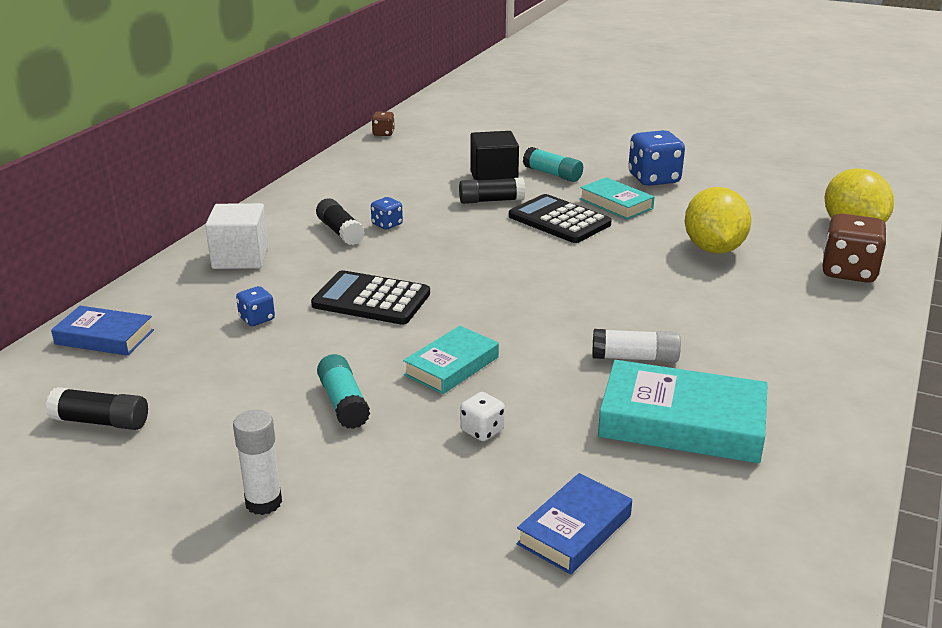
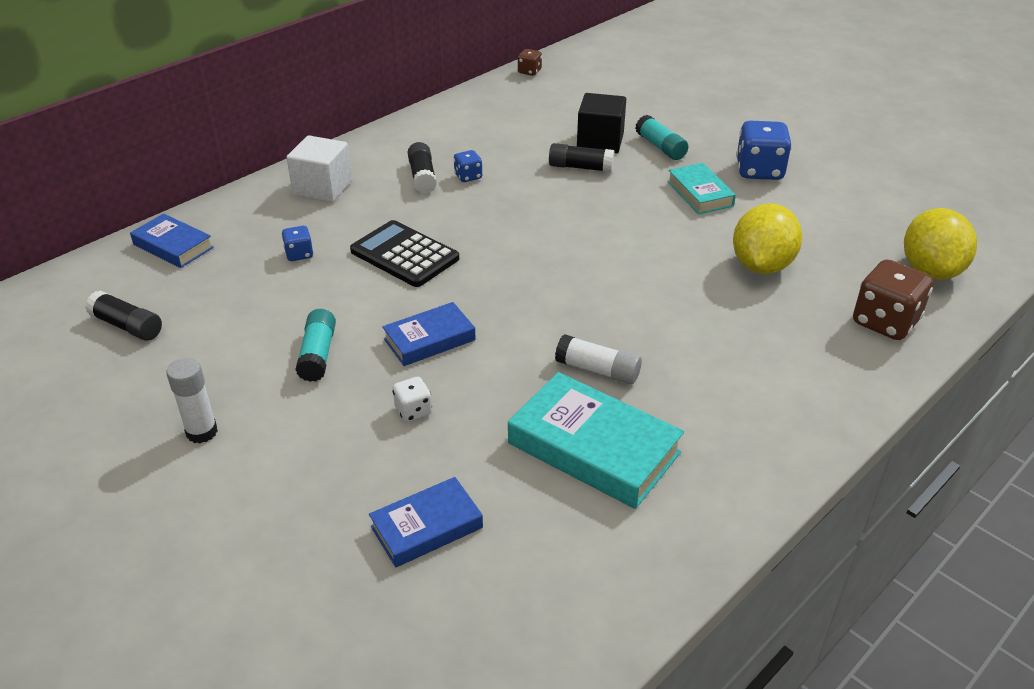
camera: 20 degrees right, 10 degrees up
turquoise book [403,326,499,394] -> blue book [382,302,476,366]
black calculator [509,194,612,243] -> none

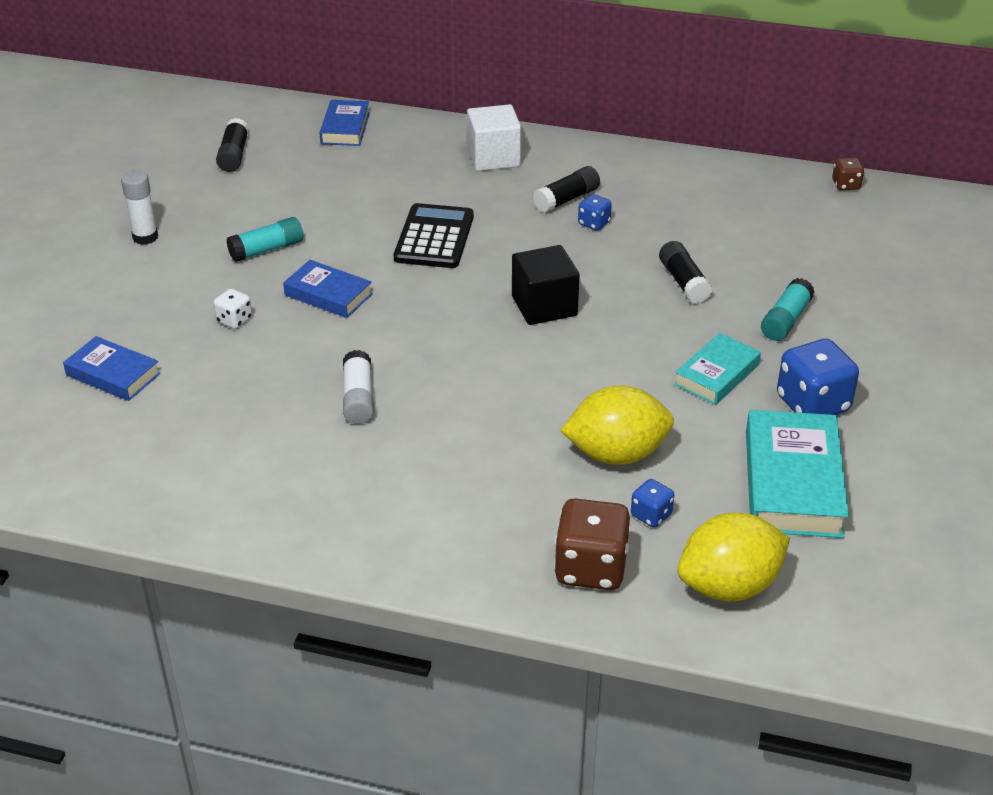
camera: 60 degrees right, 0 degrees up
blue dice [281,226,313,261] -> blue dice moved to [631,479,674,527]
turquoise book [508,372,684,509] -> turquoise book moved to [746,410,849,538]
black cube [577,93,626,153] -> black cube moved to [512,245,580,325]

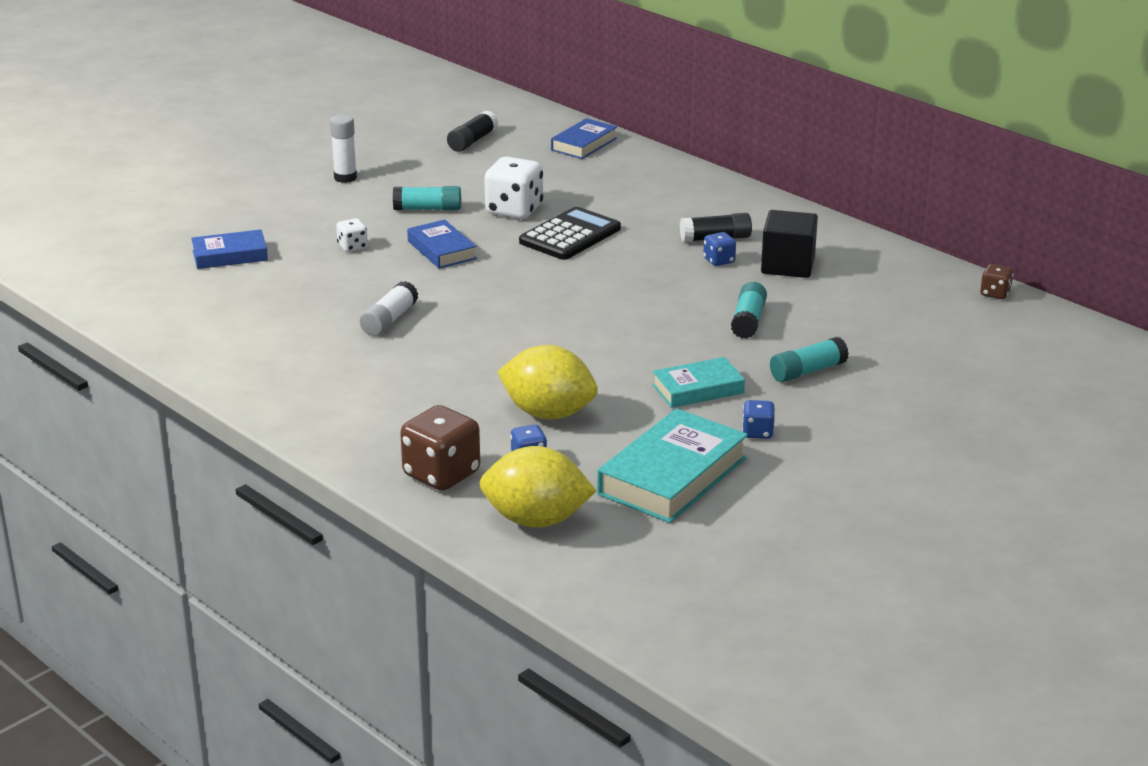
camera: 30 degrees right, 10 degrees down
blue book [63,336,161,401] -> blue book turned 75 degrees counterclockwise [191,229,268,269]
white cube [467,104,522,171] -> none
black cube [512,245,580,325] -> black cube moved to [761,210,818,278]
black glue stick [659,241,712,304] -> turquoise glue stick [731,282,767,339]
blue dice [777,339,859,415] -> blue dice [742,400,775,439], size x0.51
none -> white dice [484,156,543,219]

